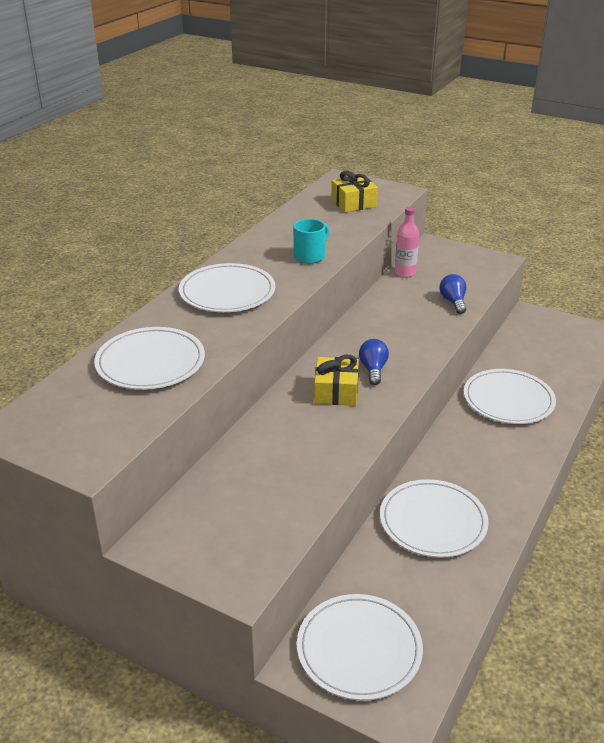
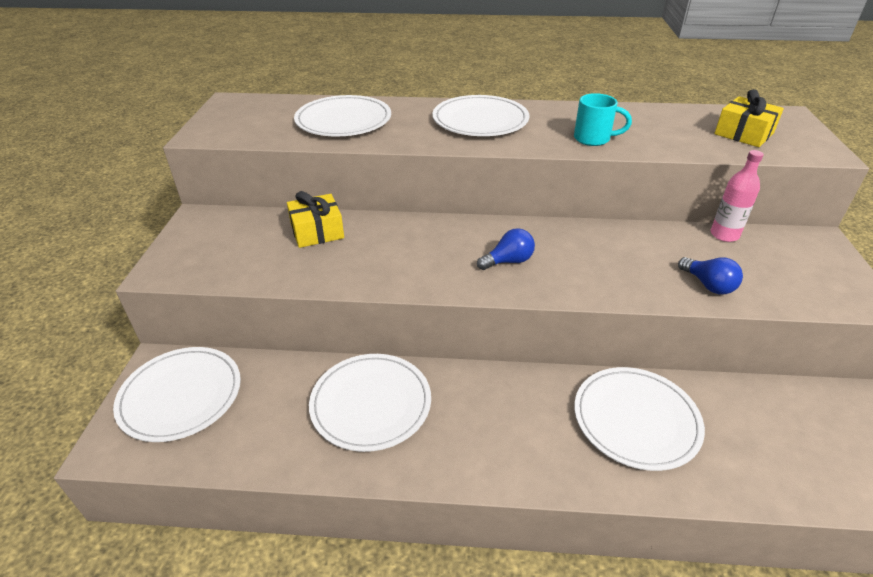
camera: 65 degrees right, 5 degrees up
yellow gift [314,355,359,406] -> yellow gift moved to [287,191,344,248]
blue light bulb [439,274,466,314] -> blue light bulb turned 90 degrees clockwise [678,257,743,294]

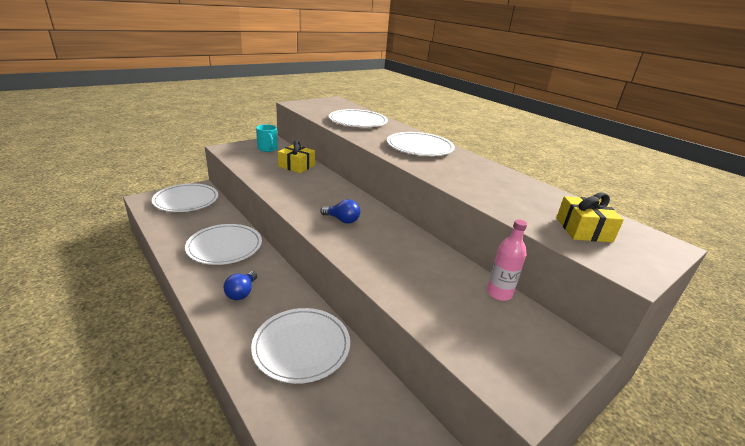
camera: 45 degrees right, 10 degrees down
turquoise mug [574,93,632,146] -> turquoise mug moved to [256,124,278,152]
blue light bulb [678,257,743,294] -> blue light bulb moved to [224,271,257,300]

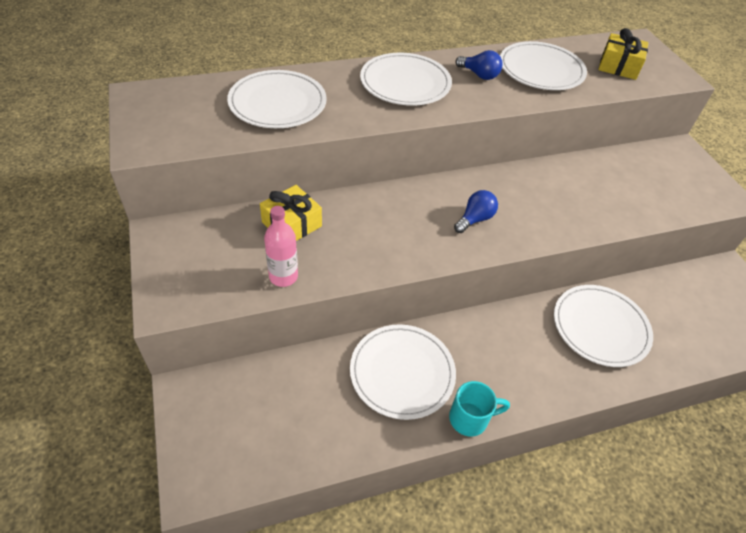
camera: 70 degrees left, 20 degrees up
white plate [152,183,218,212] -> white plate moved to [500,41,587,90]
blue light bulb [224,271,257,300] -> blue light bulb moved to [455,50,503,80]
turquoise mug [256,124,278,152] -> turquoise mug moved to [449,381,510,437]
pink bottle [487,219,527,301] -> pink bottle moved to [264,206,298,287]

